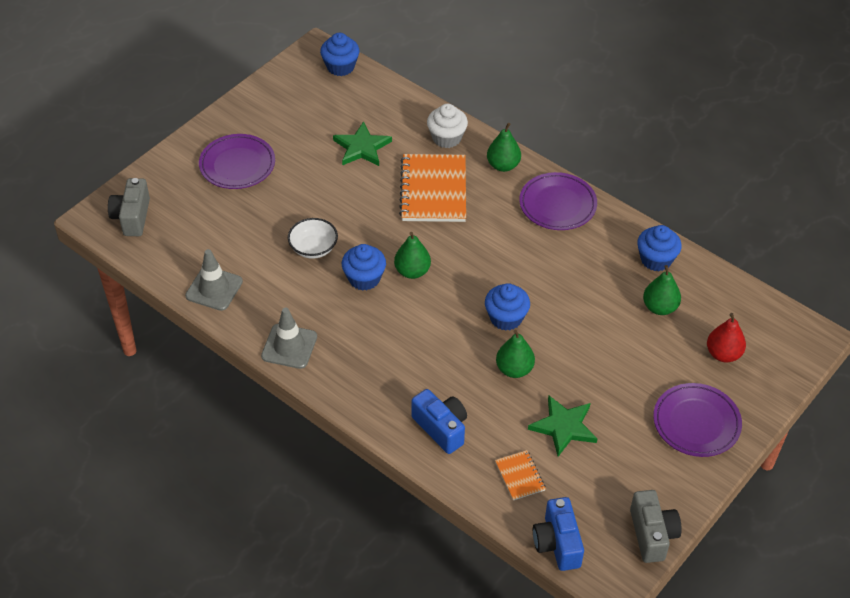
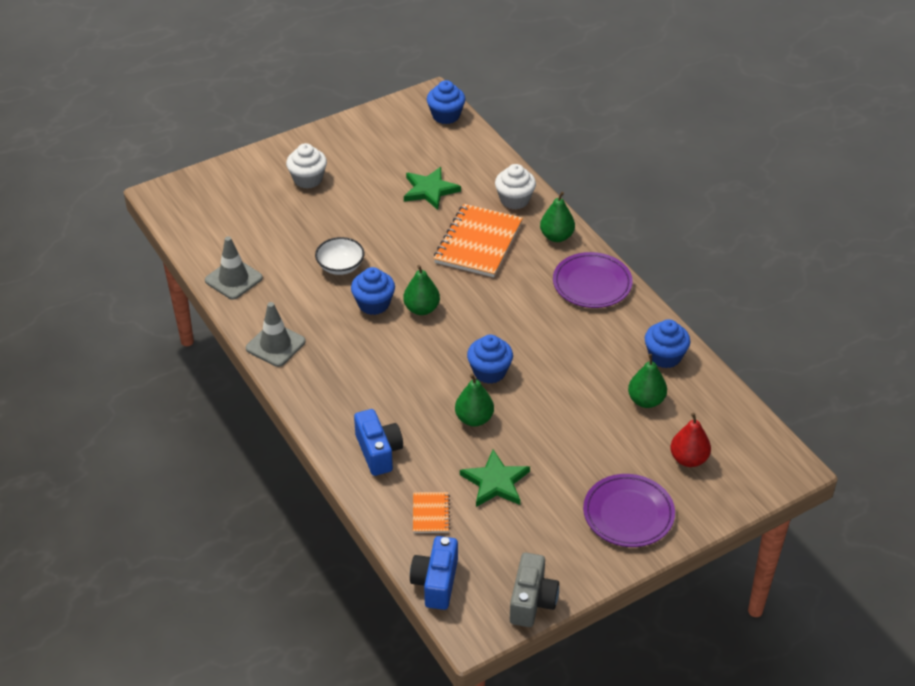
camera: 20 degrees right, 5 degrees down
grey camera [108,178,150,236] -> none
purple plate [199,134,275,189] -> white cupcake [286,143,327,189]

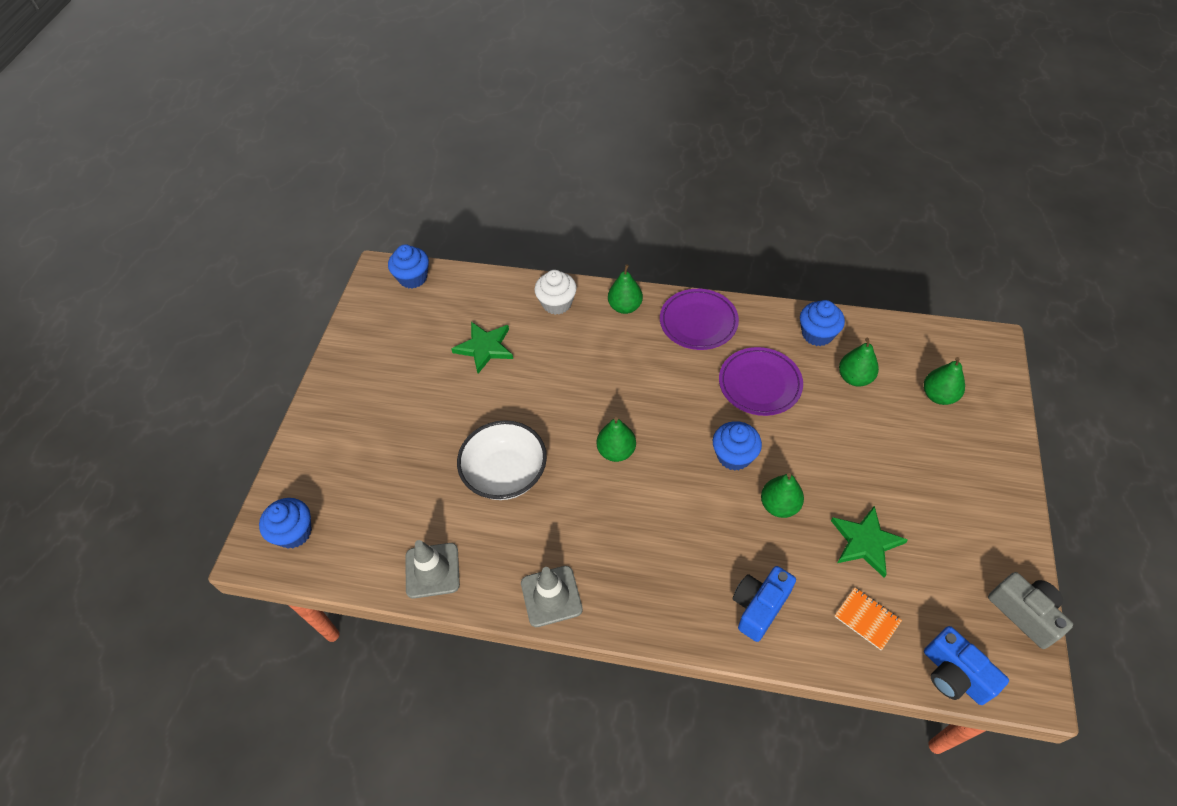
camera: 45 degrees left, 10 degrees up
white cupcake [286,143,327,189] -> none
white bowl [315,237,364,275] -> white bowl [457,420,547,500], size x1.60
blue cupcake [351,267,395,315] -> blue cupcake moved to [259,498,312,549]
blue camera [354,409,403,476] -> blue camera turned 75 degrees counterclockwise [733,566,796,642]
orange notebook [434,204,523,277] -> none
purple plate [583,474,675,547] -> purple plate moved to [719,347,803,416]
red pear [670,413,711,467] -> green pear [924,357,965,405]

